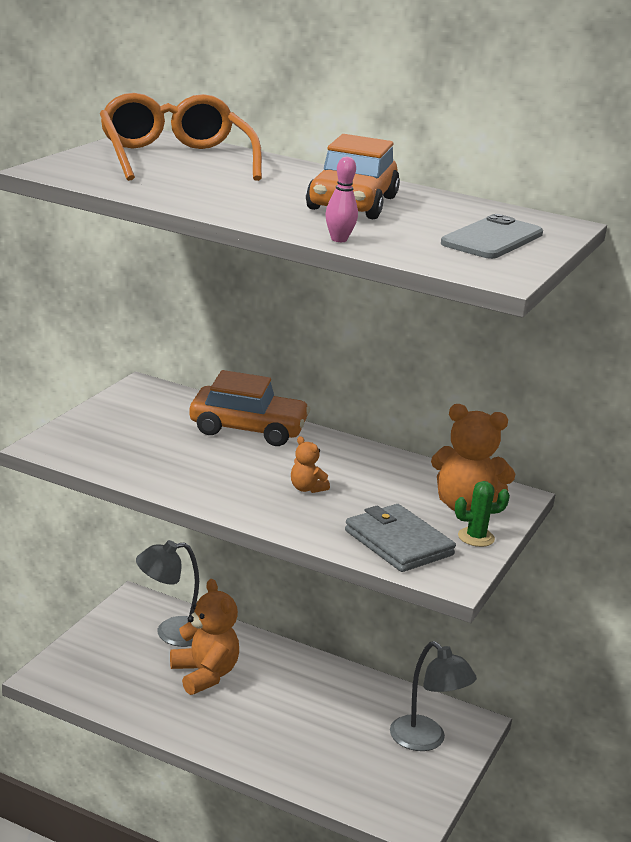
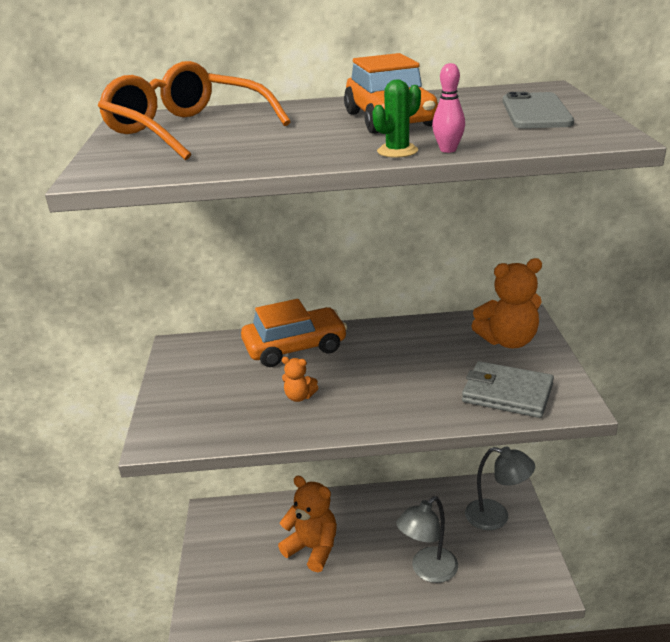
camera: 25 degrees left, 5 degrees up
grey lamp [136,540,199,647] -> grey lamp moved to [396,496,458,583]
orange teddy bear [291,436,330,493] -> orange teddy bear moved to [282,357,318,402]
green cactus [455,481,510,547] -> green cactus moved to [372,79,421,158]

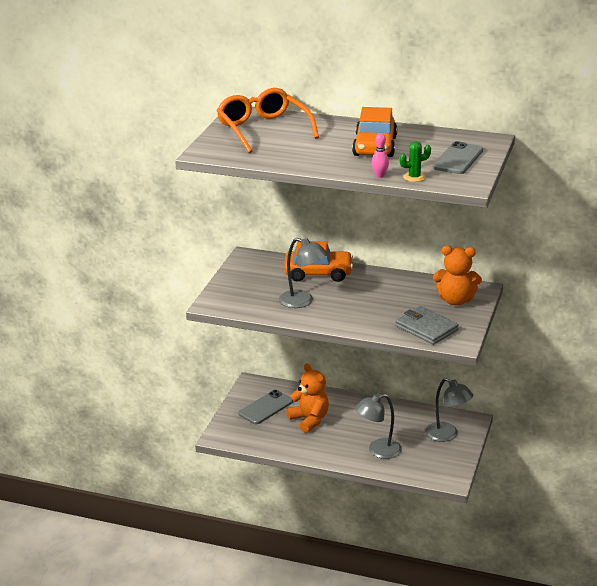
camera: 20 degrees right, 0 degrees up
orange teddy bear [282,357,318,402] -> grey lamp [279,238,327,308]
green cactus [372,79,421,158] -> green cactus moved to [399,141,431,182]
none -> grey phone [239,390,293,424]

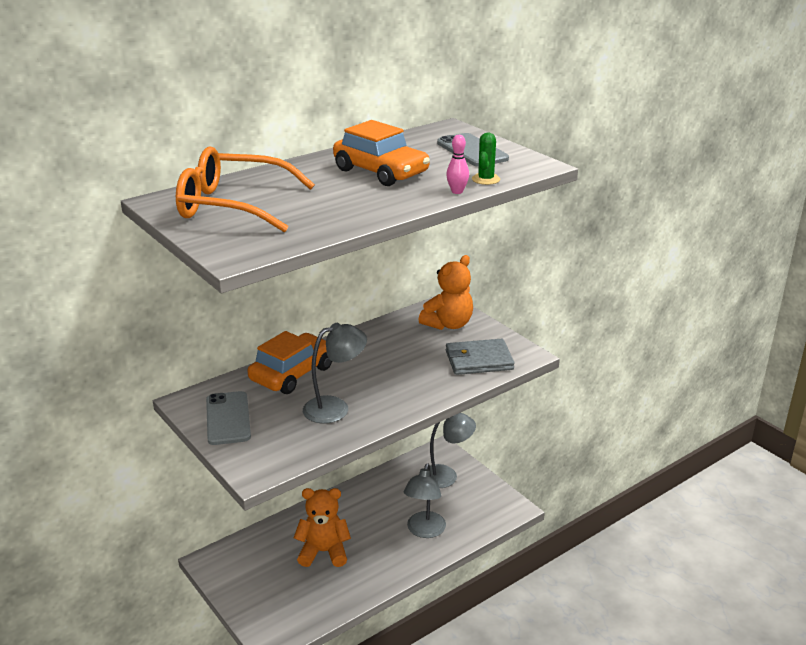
camera: 55 degrees left, 0 degrees up
grey phone [239,390,293,424] -> grey phone moved to [206,391,251,445]

